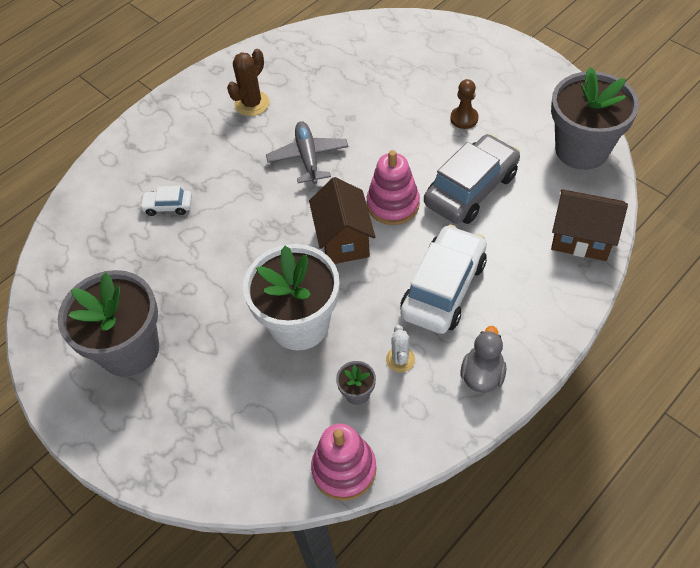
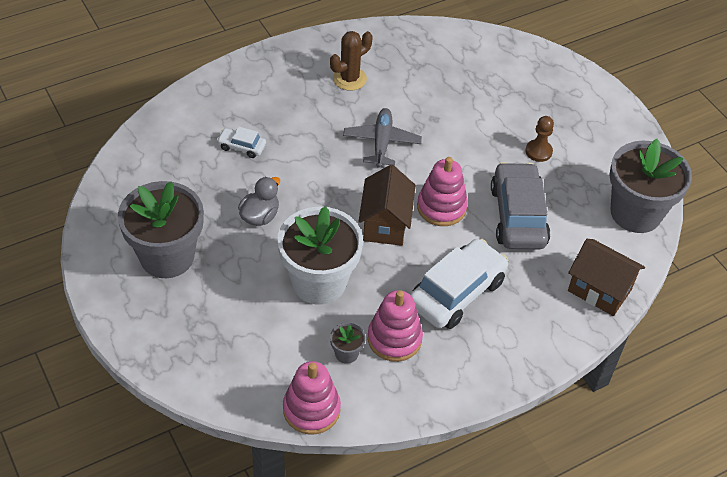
camera: 10 degrees right, 5 degrees down
white cactus [386,325,415,373] -> pink stacking toy [368,290,423,362]
grey car [424,134,520,224] -> grey car turned 60 degrees counterclockwise [491,162,550,249]
grey duck [460,326,506,393] -> grey duck moved to [238,177,280,226]

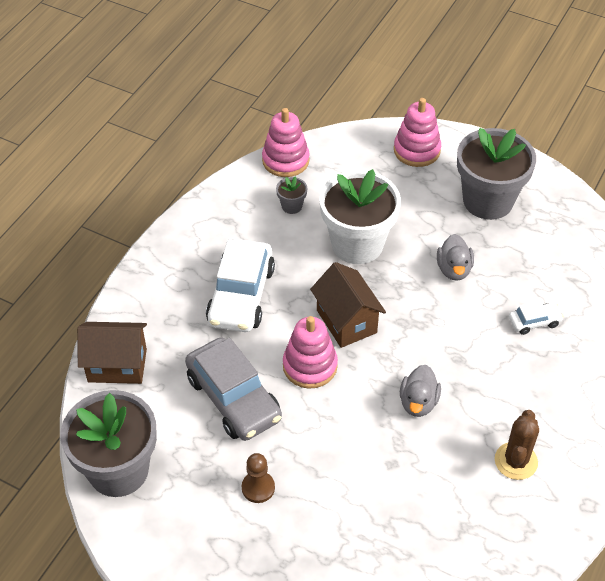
camera: 150 degrees right, 0 degrees up
grey plane [343,108,422,168] -> grey duck [400,365,441,417]
pink stacking toy [368,290,423,362] -> pink stacking toy moved to [394,98,441,167]

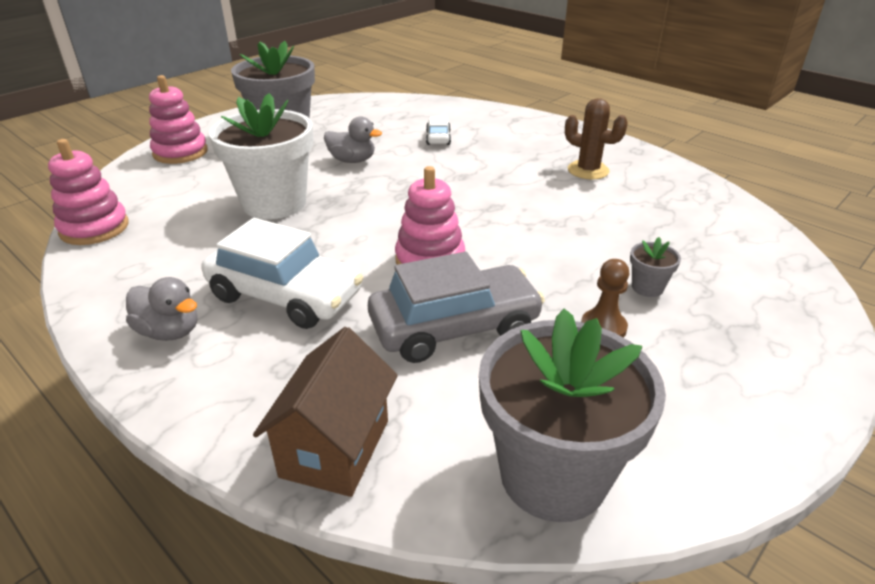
camera: 75 degrees left, 15 degrees down
grey flower pot [276,176,308,214] -> grey flower pot moved to [630,237,681,297]
brown house [310,262,386,348] -> none
grey duck [400,365,441,417] -> grey duck moved to [126,277,198,341]

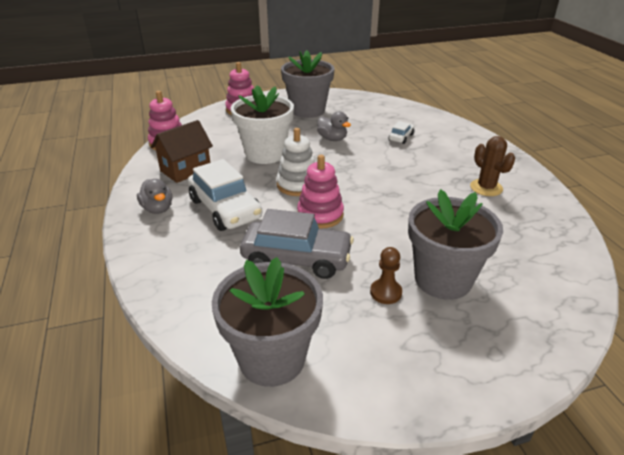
camera: 30 degrees right, 0 degrees up
brown house [253,327,398,497] -> brown house moved to [151,120,213,183]
grey flower pot [630,237,681,297] -> grey flower pot [408,189,503,300], size x2.45
none -> white stacking toy [276,128,315,196]

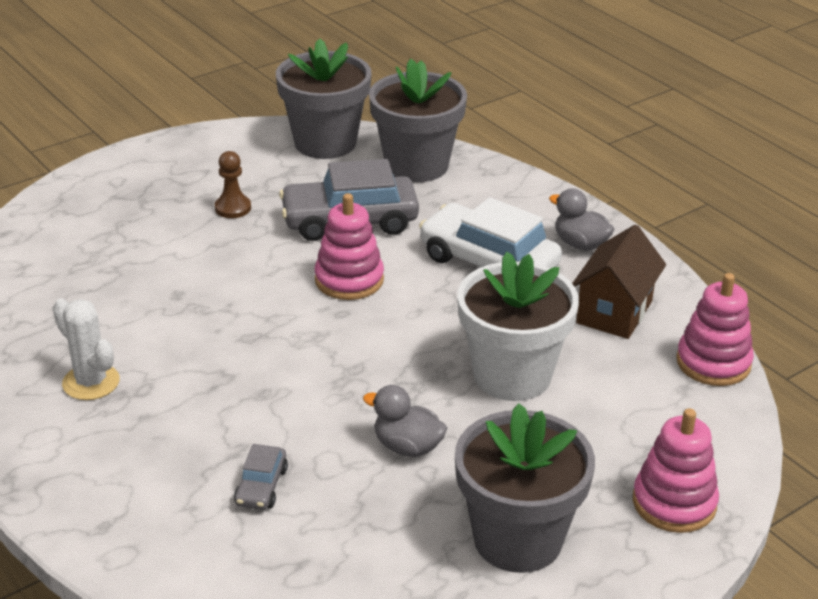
camera: 160 degrees right, 0 degrees up
white stacking toy [276,128,315,196] -> none
white car [389,121,414,144] -> grey car [234,444,288,510]
grey flower pot [408,189,503,300] -> grey flower pot moved to [369,59,467,182]
brown cactus [470,136,515,196] -> white cactus [53,298,120,400]

